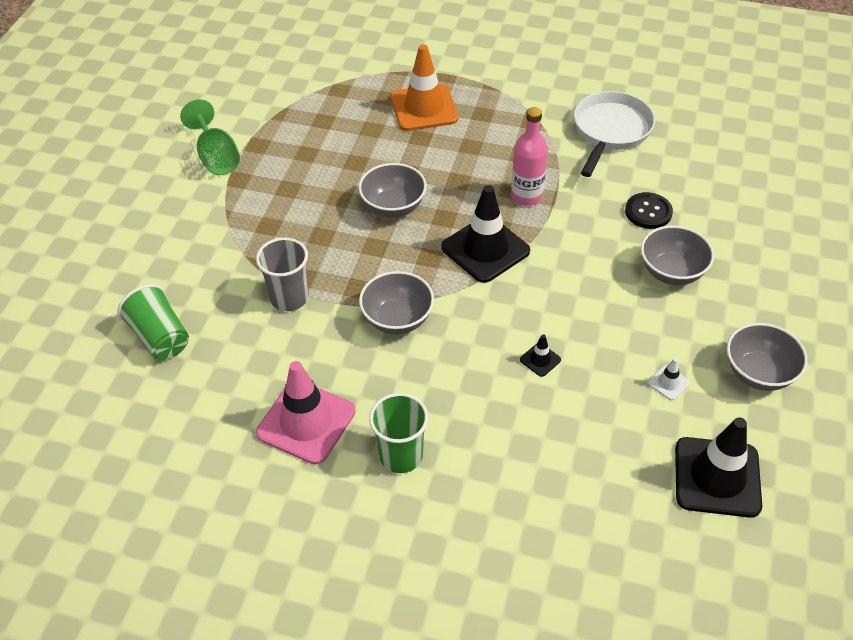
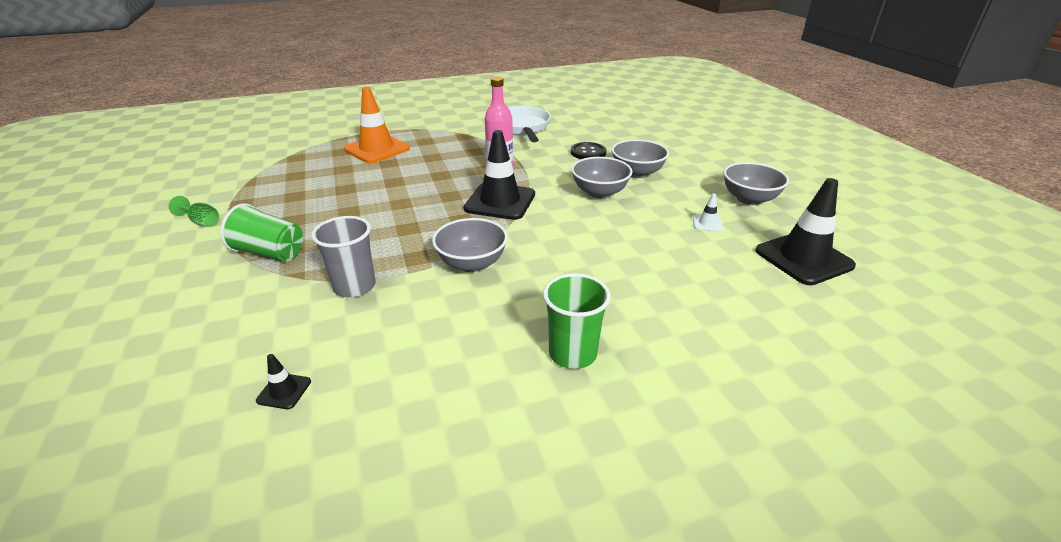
camera: 35 degrees left, 15 degrees down
green cup [117,284,189,360] -> green cup moved to [220,203,303,262]
green goblet [180,99,240,175] -> green goblet [169,196,219,227], size x0.58
pink traffic cone [256,361,356,465] -> none
grey bowl [358,163,427,217] -> grey bowl moved to [571,157,632,199]
black traffic cone [520,335,561,377] -> black traffic cone moved to [256,354,311,409]

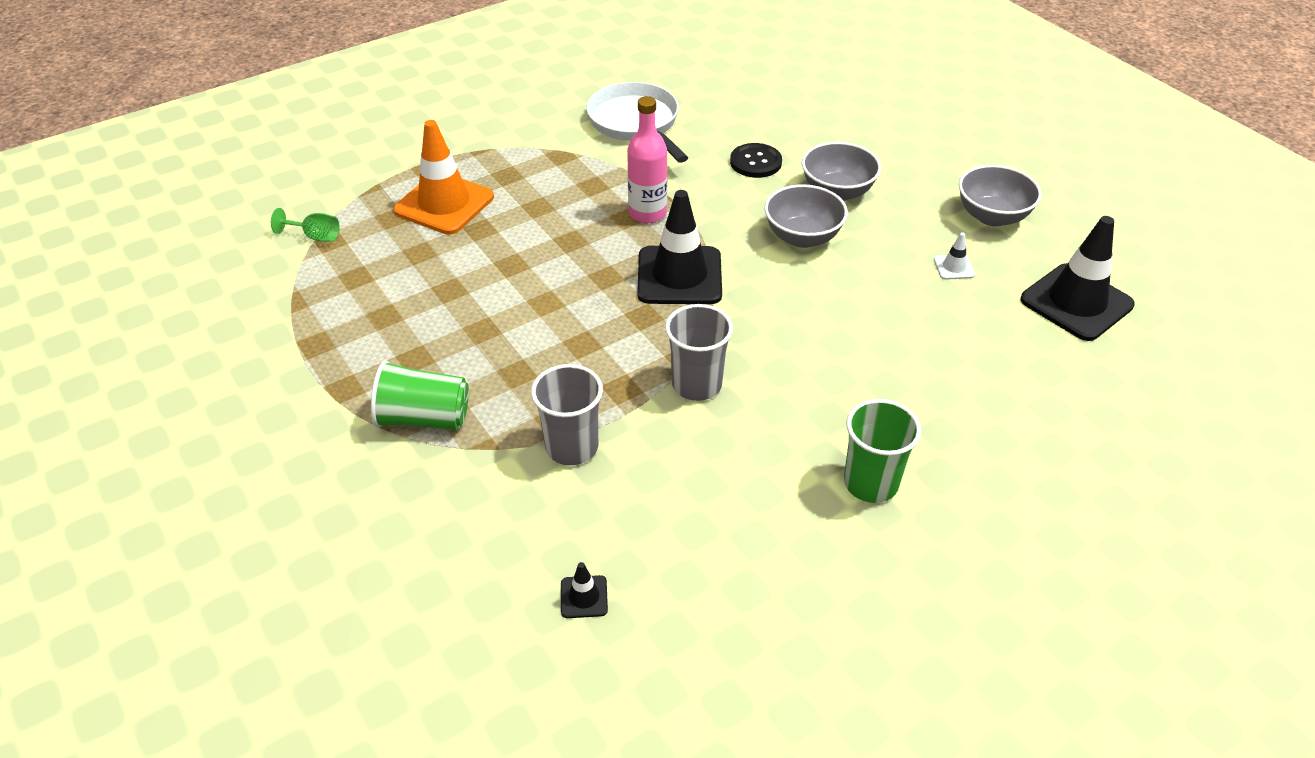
camera: 15 degrees left, 10 degrees up
green goblet [169,196,219,227] -> green goblet moved to [271,208,340,242]
grey bowl [432,218,508,272] -> grey cup [665,304,733,401]

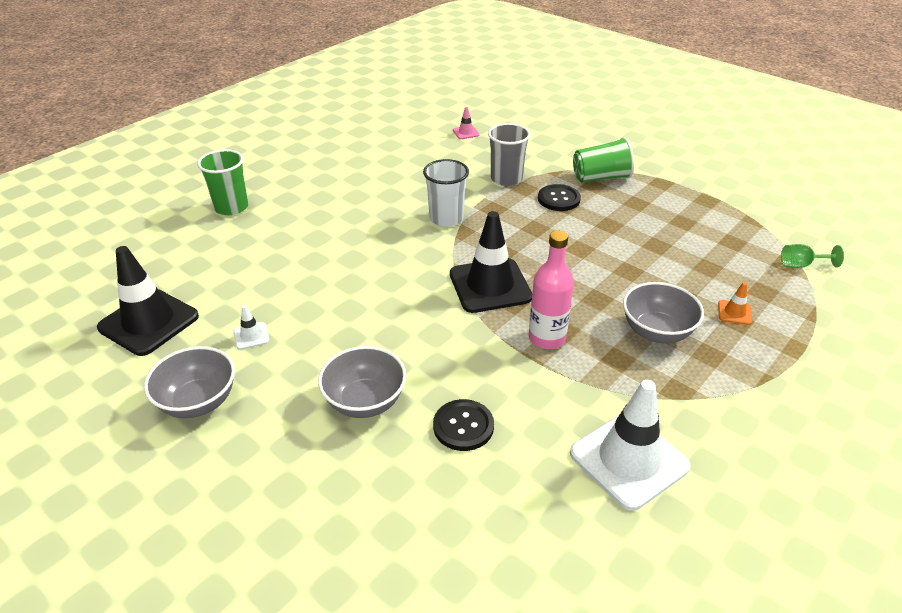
camera: 165 degrees right, 5 degrees down
orange traffic cone [393,120,494,235] -> orange traffic cone [718,282,752,325], size x0.42
black traffic cone [561,562,608,618] -> pink traffic cone [453,107,480,139]
white pan [586,82,688,163] -> white traffic cone [570,380,690,511]
grey cup [665,304,733,401] -> white cup [423,159,469,227]
grey bowl [764,184,848,248] -> grey bowl moved to [623,282,704,343]
green cup [844,399,921,503] -> green cup moved to [197,149,248,215]
none -> black button [538,184,581,211]

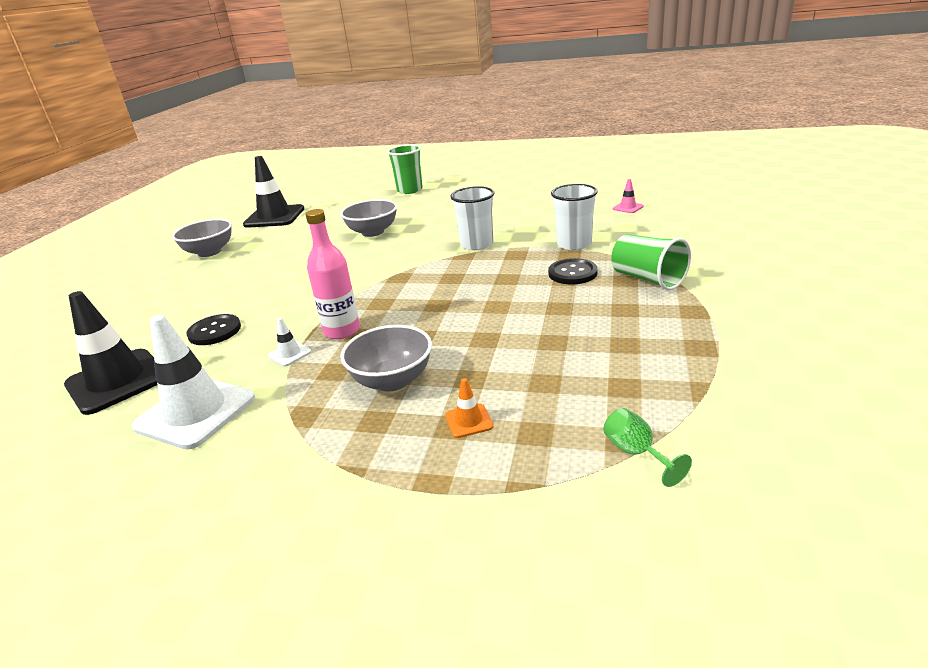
camera: 65 degrees right, 10 degrees down
white traffic cone [234,305,270,350] -> white traffic cone moved to [268,318,311,366]
grey bowl [318,346,406,418] -> grey bowl moved to [340,199,397,237]
black traffic cone [450,211,532,313] -> black traffic cone moved to [64,291,157,415]
grey cup [488,123,530,186] -> white cup [551,184,598,250]

